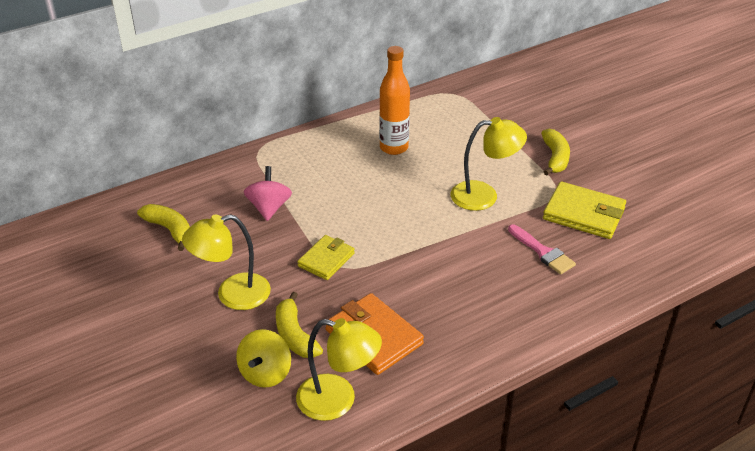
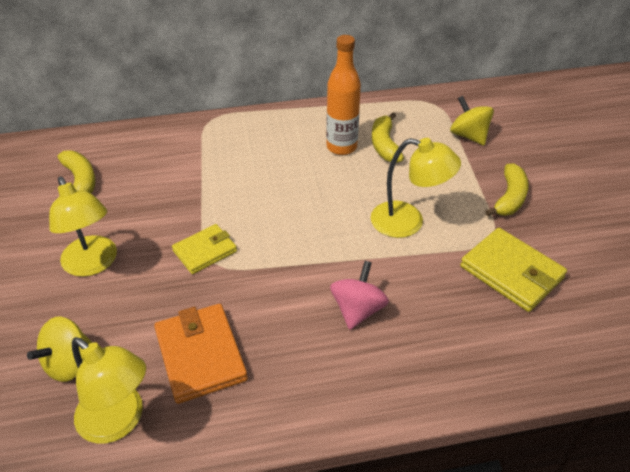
camera: 20 degrees right, 5 degrees up
yellow lamp [182,214,271,310] -> yellow lamp turned 120 degrees counterclockwise [49,176,117,277]
pink spinning top [244,166,292,221] -> pink spinning top moved to [330,261,389,330]
yellow banana [276,292,323,358] -> yellow banana moved to [372,113,404,163]
pink brush [508,224,576,274] -> none
none -> yellow spinning top [450,96,494,145]

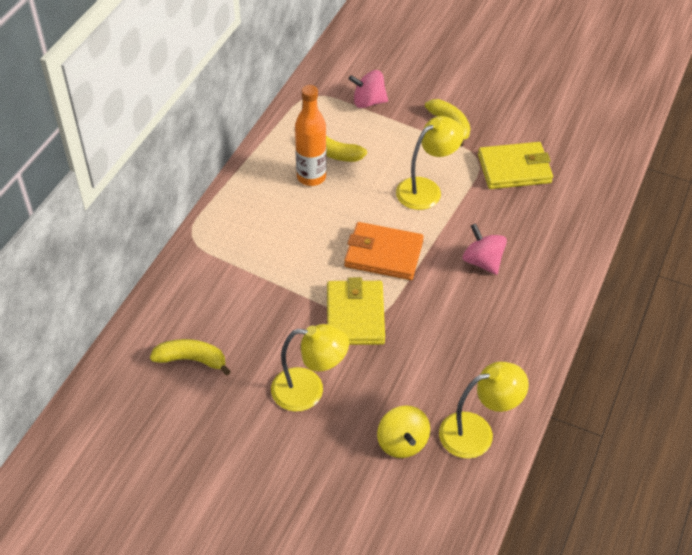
camera: 55 degrees left, 5 degrees up
orange wallet [154,304,248,404] -> orange wallet moved to [344,222,424,280]
yellow wallet [172,224,237,274] -> yellow wallet [327,277,385,345], size x1.54
yellow spinning top [450,96,494,145] -> pink spinning top [349,70,388,108]

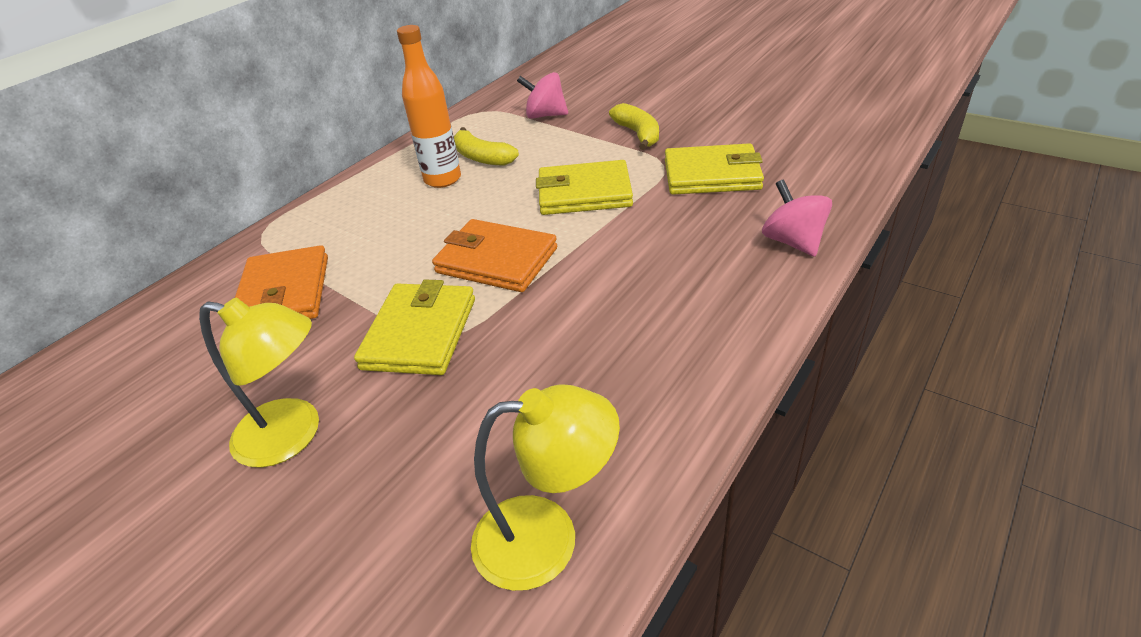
camera: 15 degrees right, 10 degrees down
yellow banana [150,339,231,375] -> none
yellow spinning top [377,405,430,458] -> none
yellow lamp [396,116,464,210] -> yellow wallet [536,160,633,215]
pink spinning top [463,223,507,275] -> pink spinning top moved to [762,179,832,257]
none -> orange wallet [235,245,328,319]

